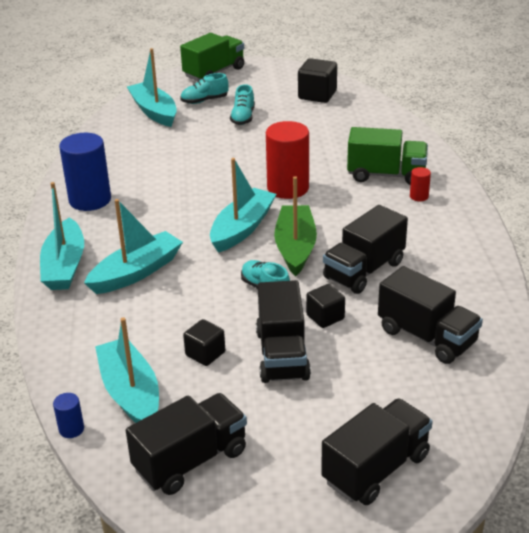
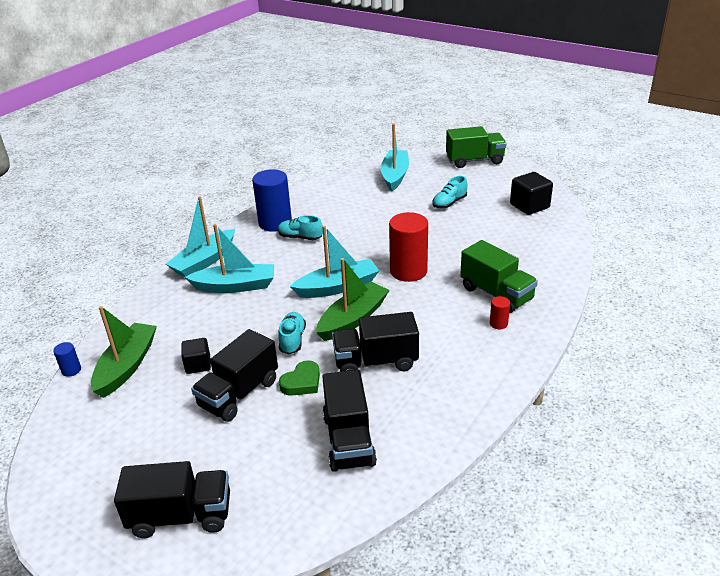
camera: 40 degrees right, 0 degrees up
turquoise boat [95,317,159,423] -> green boat [91,306,157,398]
black truck [126,393,247,495] -> none
turquoise shoe [180,73,229,104] -> turquoise shoe moved to [278,215,323,240]
black cube [306,284,345,328] -> green heart [279,360,320,396]

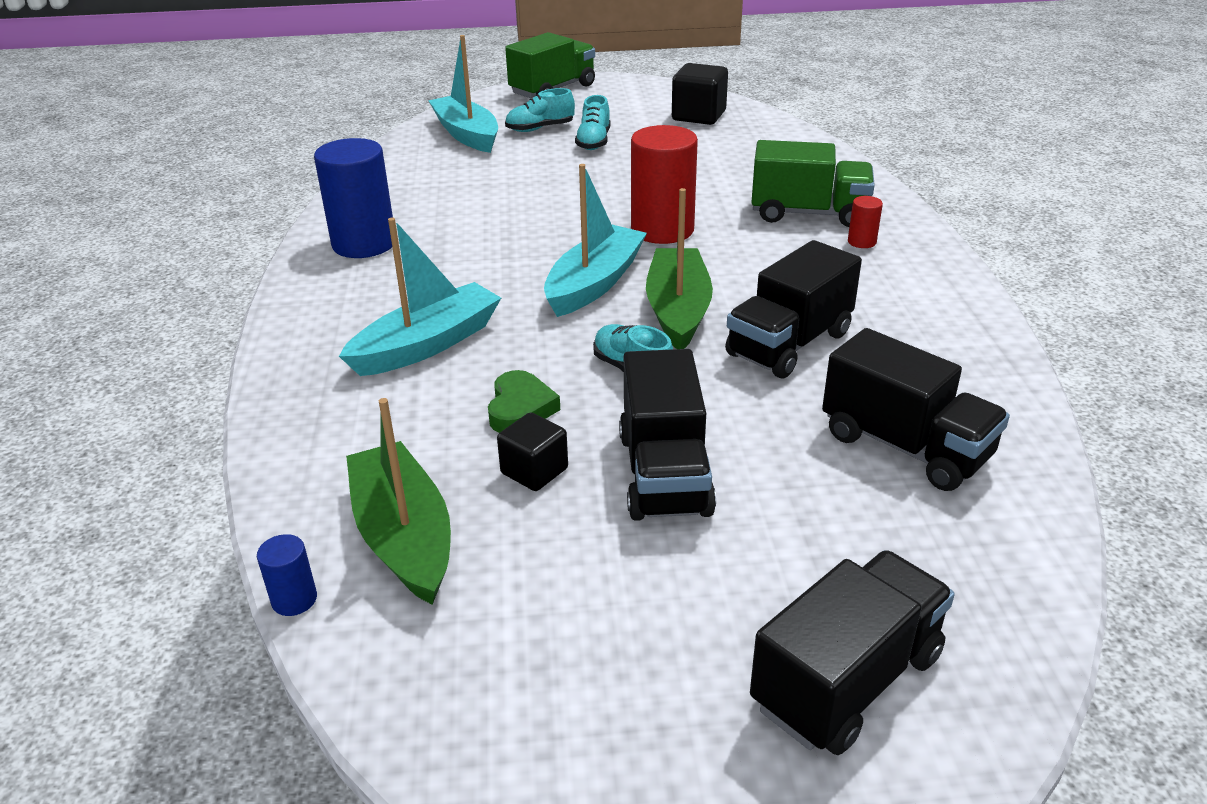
camera: 40 degrees left, 0 degrees up
turquoise boat [166,196,235,277] -> none
turquoise shoe [278,215,323,240] -> turquoise shoe moved to [505,88,575,132]
green heart [279,360,320,396] -> green heart moved to [488,370,560,433]

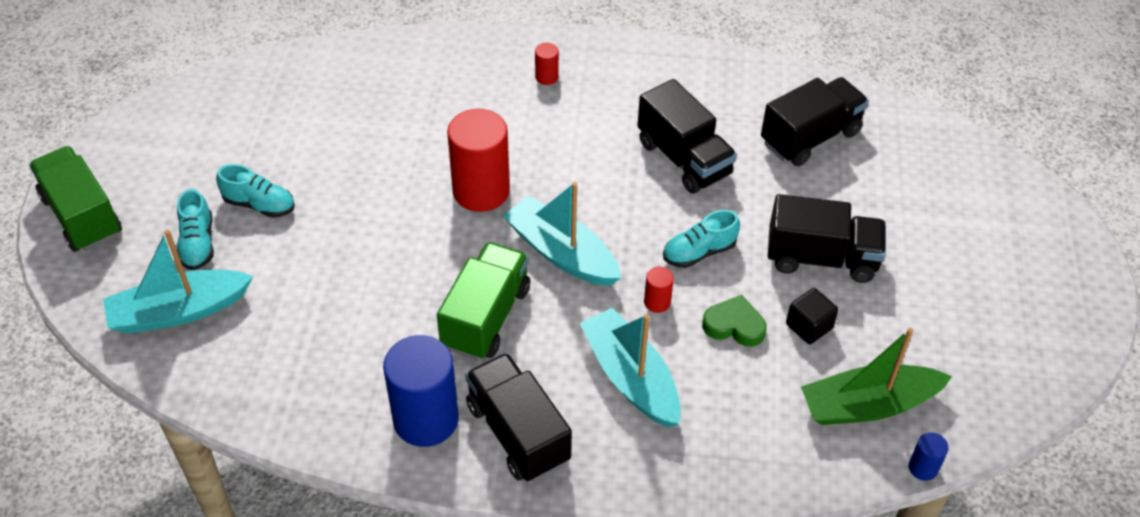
camera: 80 degrees left, 15 degrees up
green boat [646,188,713,349] -> none
black cube [672,63,728,125] -> none
black truck [750,550,955,755] -> black truck moved to [465,353,572,482]
green truck [751,140,875,227] -> green truck moved to [437,242,530,360]
none -> red cylinder [644,267,674,313]

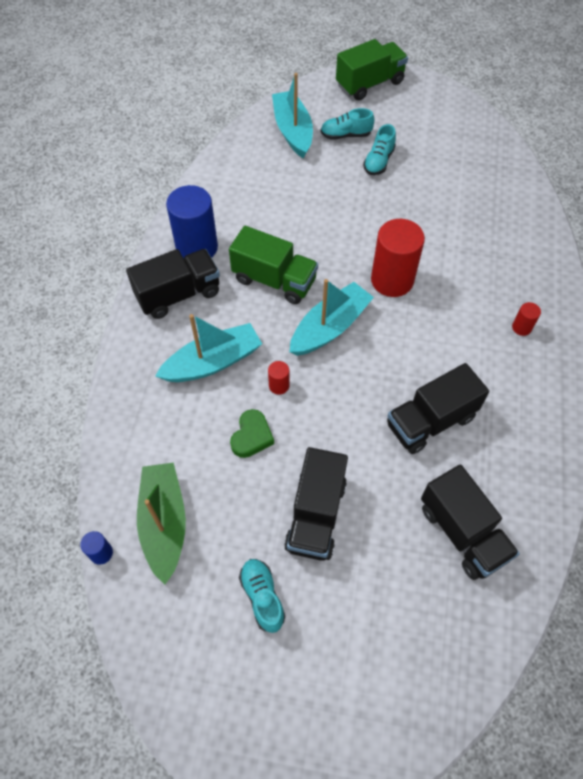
camera: 95 degrees right, 10 degrees up
turquoise shoe [663,210,740,268] -> turquoise shoe moved to [239,559,285,633]
black cube [786,288,838,344] -> none

